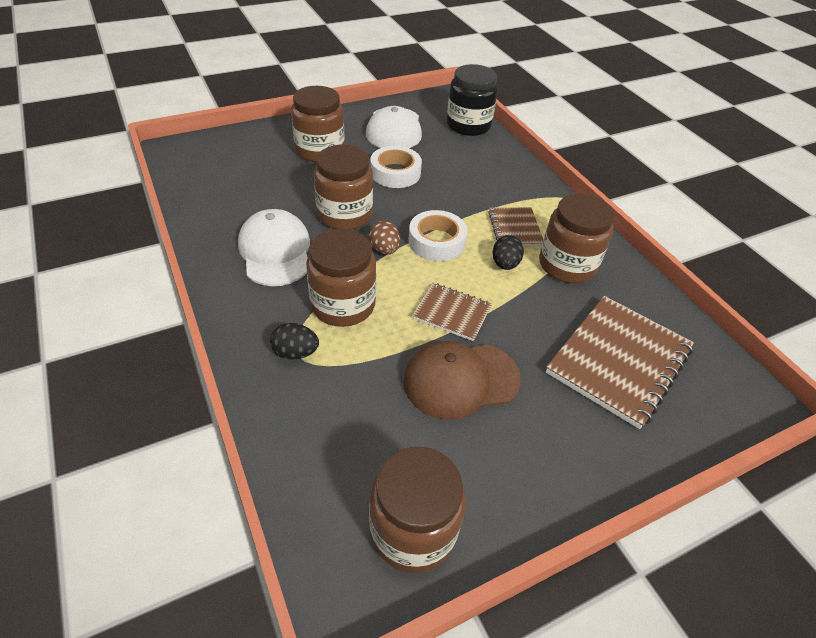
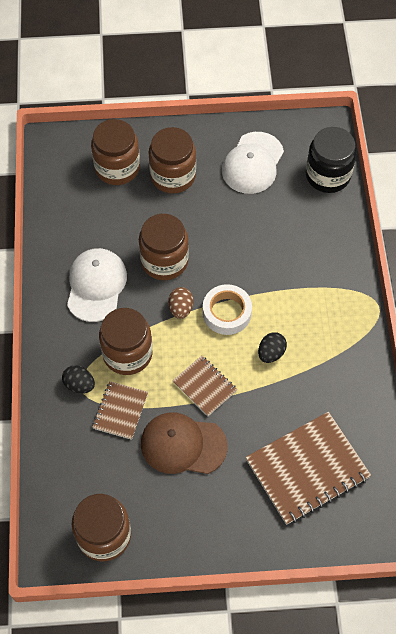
camera: 25 degrees right, 15 degrees up
white tape [371,146,422,188] -> none
brown notebook [488,207,543,246] -> brown notebook moved to [92,381,148,440]
brown jar [539,194,615,283] -> brown jar moved to [91,119,140,185]

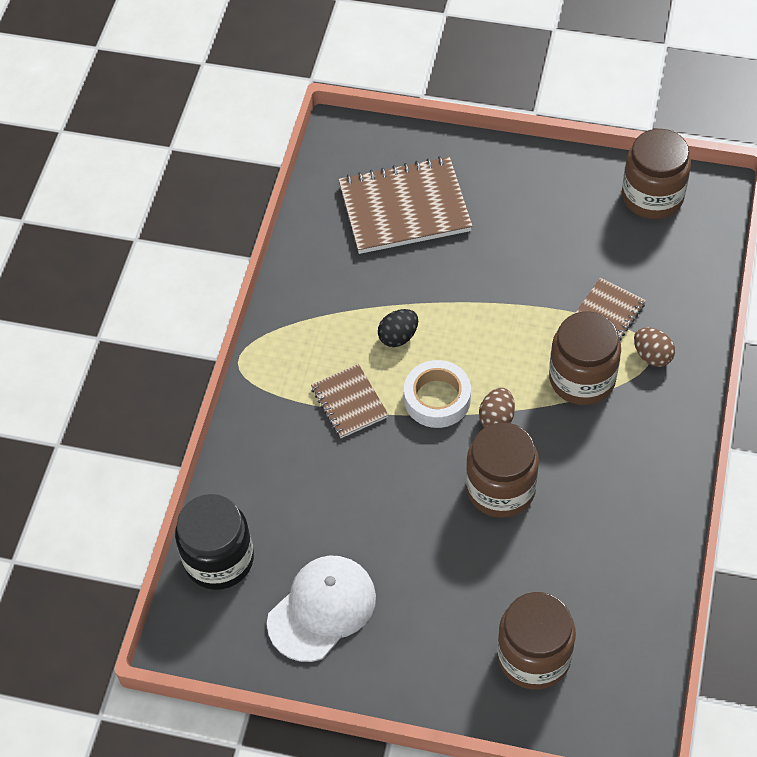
camera: 160 degrees left, 5 degrees down
black egg [62,365,95,394] -> brown egg [634,327,675,367]
white cap [67,248,127,322] -> none
brown cap [141,412,227,474] -> none
brown jar [149,127,196,194] -> none
brown notebook [173,356,237,416] -> brown notebook moved to [311,364,389,438]

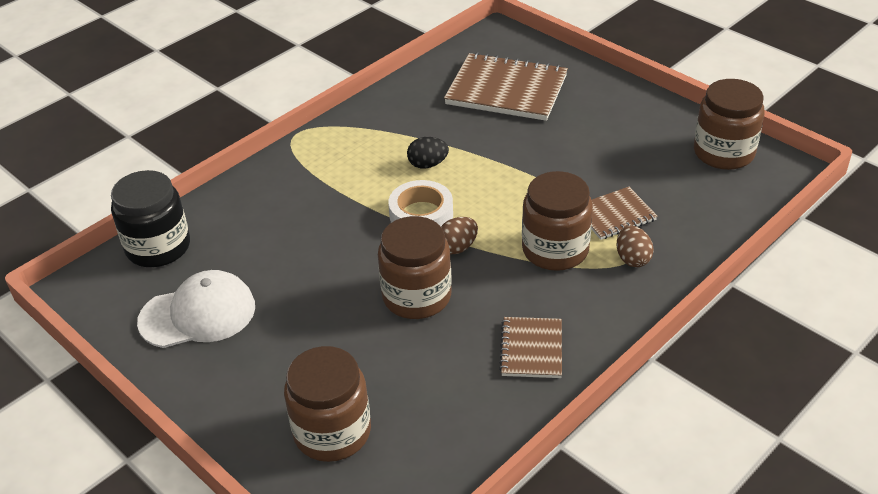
camera: 30 degrees right, 15 degrees down
brown notebook [311,364,389,438] -> brown notebook moved to [499,317,562,378]

